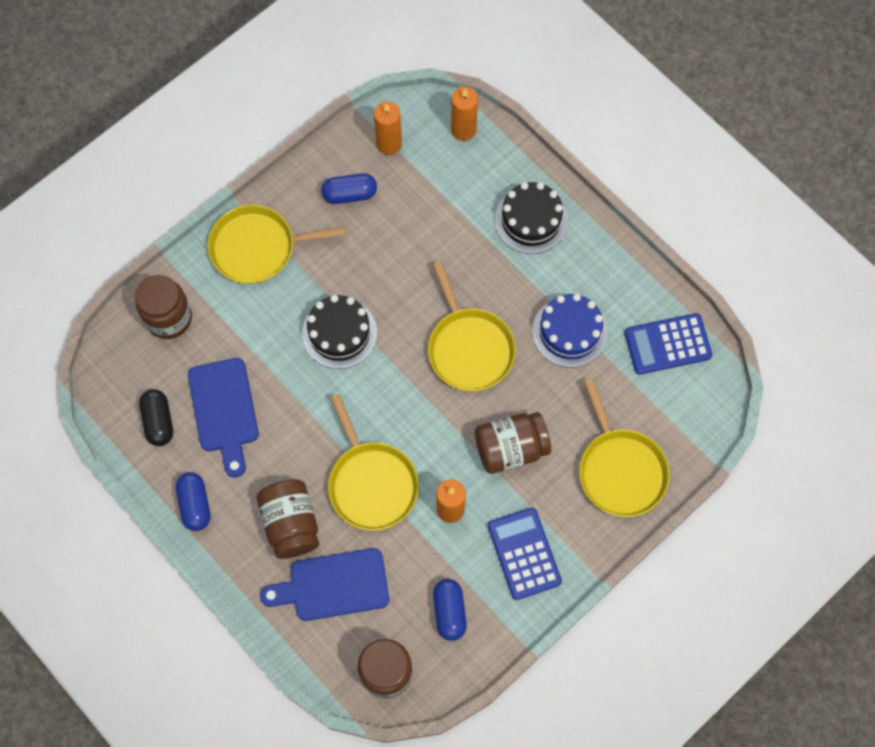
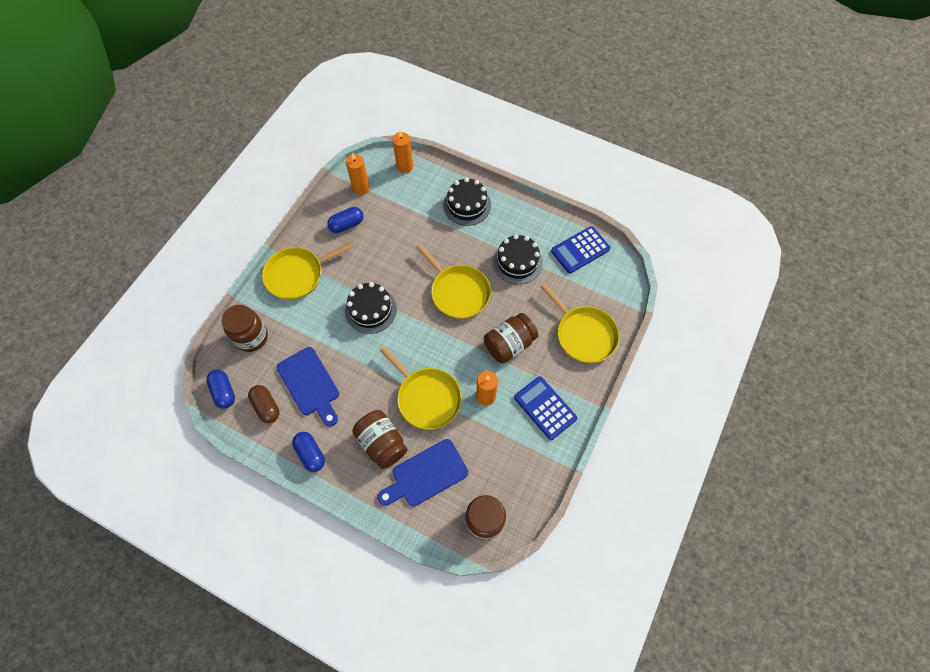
camera: 20 degrees left, 5 degrees down
black capsule [139,389,173,446] -> brown capsule [248,385,280,423]
blue capsule [433,579,467,641] -> blue capsule moved to [206,370,235,409]
blue cake [532,293,607,368] -> black cake [493,234,543,284]

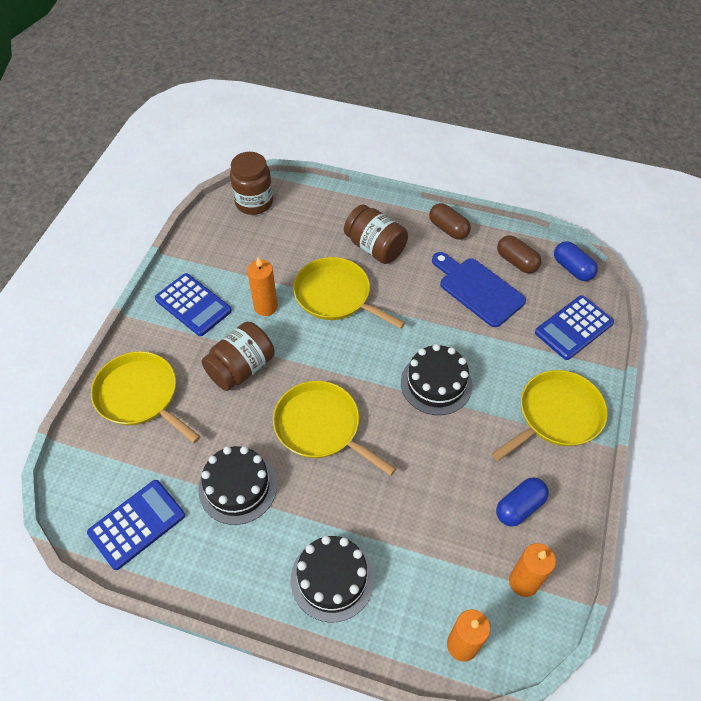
camera: 170 degrees right, 10 degrees down
brown jar [221,305,268,352] -> blue calculator [535,295,614,360]
blue capsule [292,432,325,472] -> brown capsule [429,203,471,240]
blue cutting board [377,439,468,507] -> none

